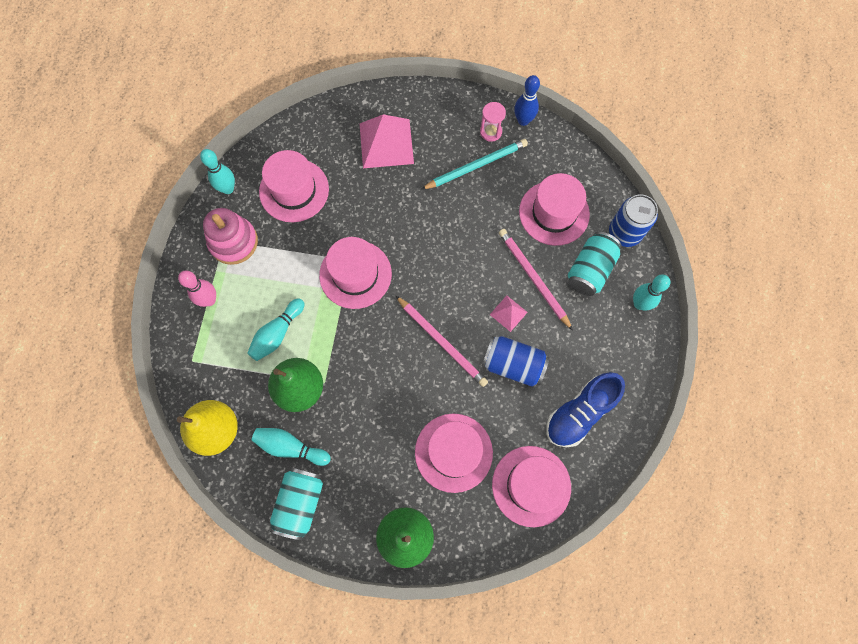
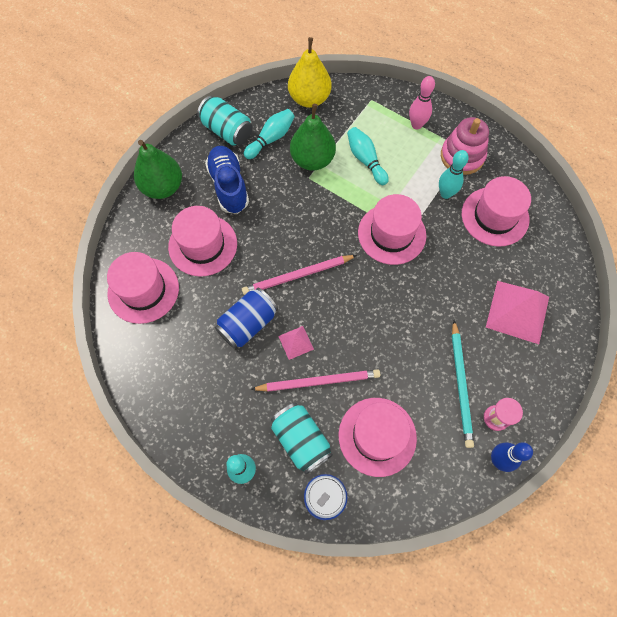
camera: 115 degrees right, 5 degrees down
turquoise bowling pin [200,149,235,194] -> turquoise bowling pin moved to [439,150,469,199]
blue shoe [546,372,625,447] -> blue shoe moved to [205,146,249,214]

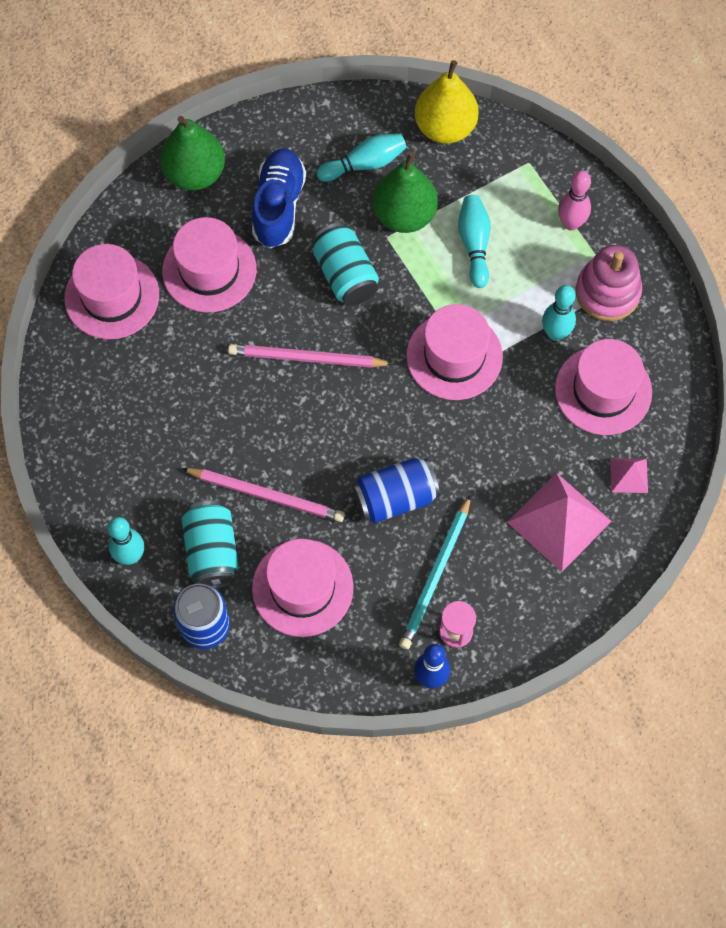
camera: 25 degrees right, 0 degrees up
turquoise can [197,96,252,146] -> turquoise can moved to [312,222,379,306]
blue can [215,288,278,348] -> blue can moved to [352,458,440,523]
pink pyramid [278,326,314,360] -> pink pyramid moved to [610,458,648,493]

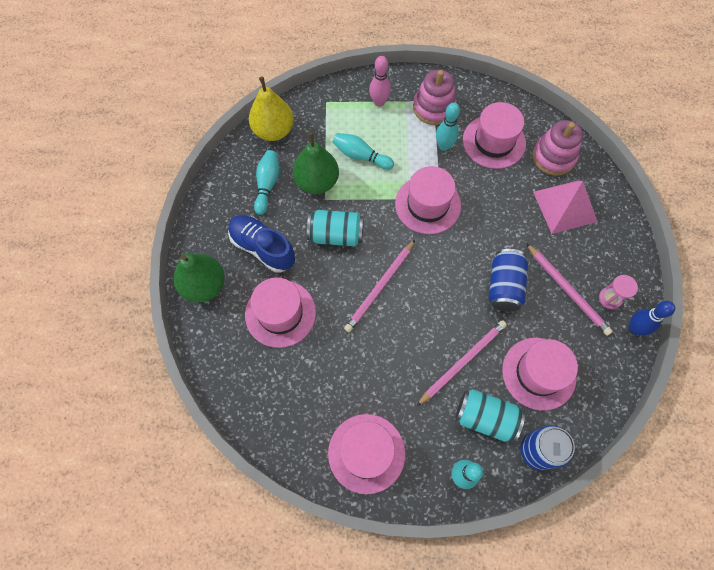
camera: 60 degrees left, 0 degrees up
pink hat [64,244,159,339] -> pink hat moved to [328,414,405,494]
turquoise pencil [399,495,471,650] -> pink pencil [526,243,613,336]
pink pyramid [610,458,648,493] -> pink stacking toy [532,120,583,176]

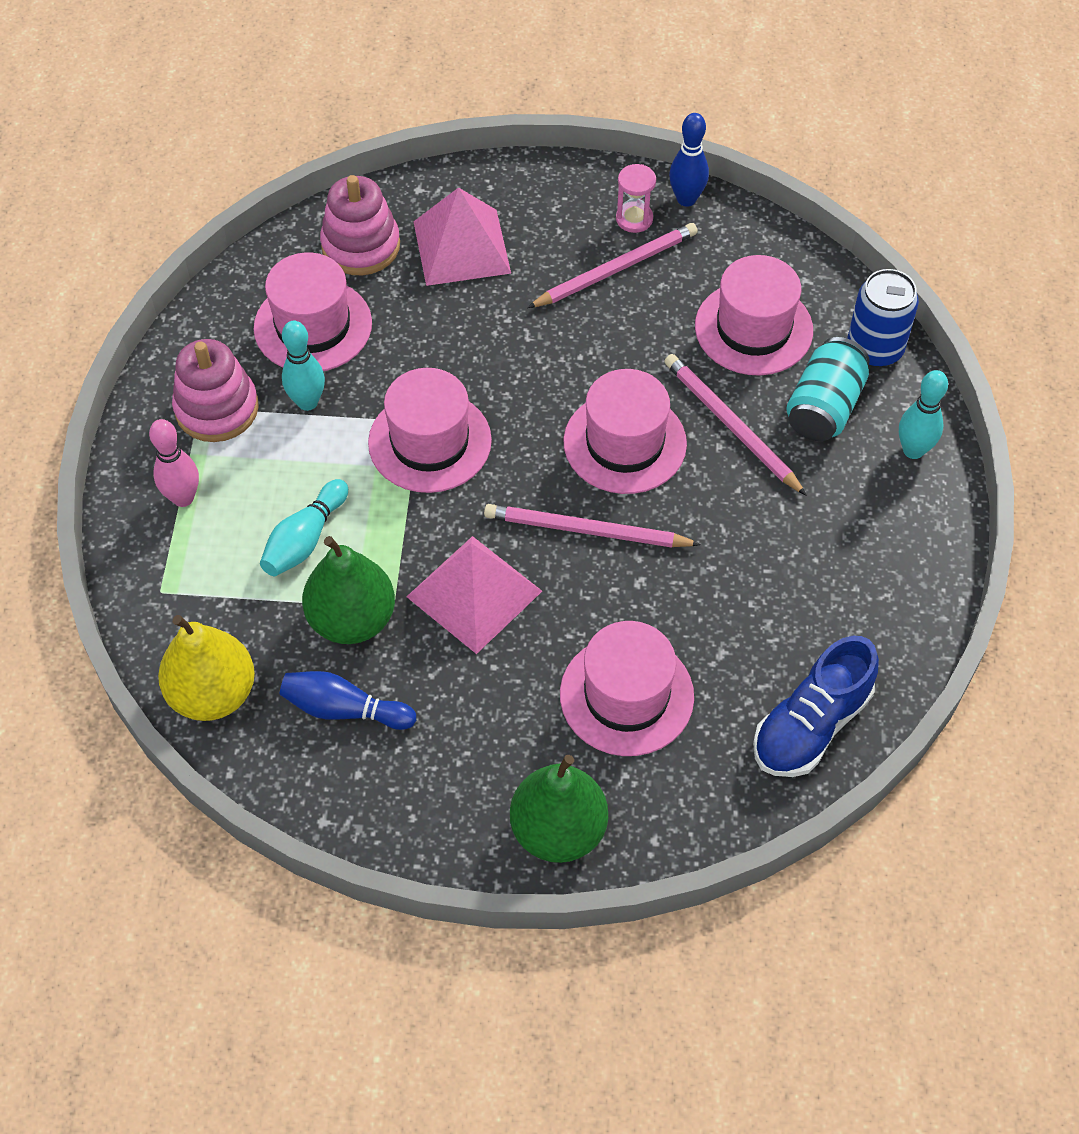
camera: 85 degrees left, 10 degrees down
blue shoe [228,215,295,272] -> blue shoe moved to [753,636,879,777]
turquoise bowling pin [254,150,279,215] -> blue bowling pin [280,671,416,730]
turquoise can [307,210,364,246] -> pink pyramid [406,536,542,654]
pink hat [328,414,405,494] -> pink hat moved to [563,369,687,494]
pink pencil [344,240,415,333] -> pink pencil turned 150 degrees clockwise [484,504,701,547]
blue can [489,249,528,311] -> none

